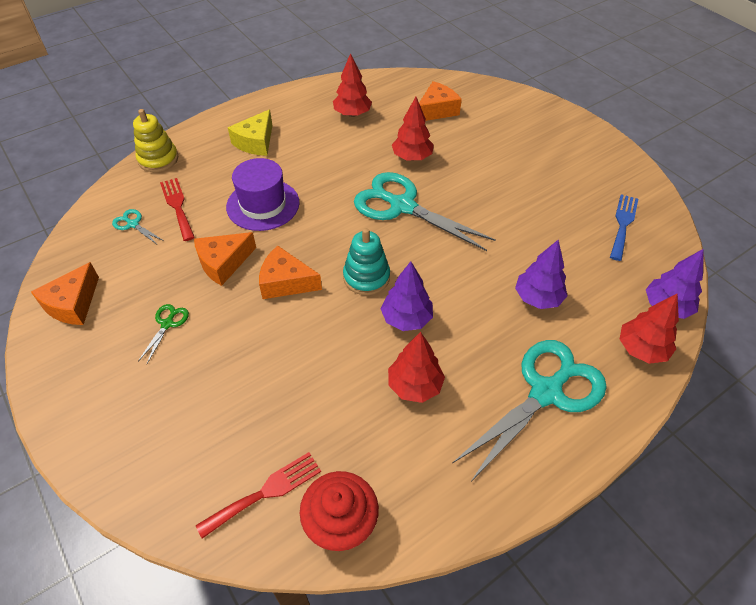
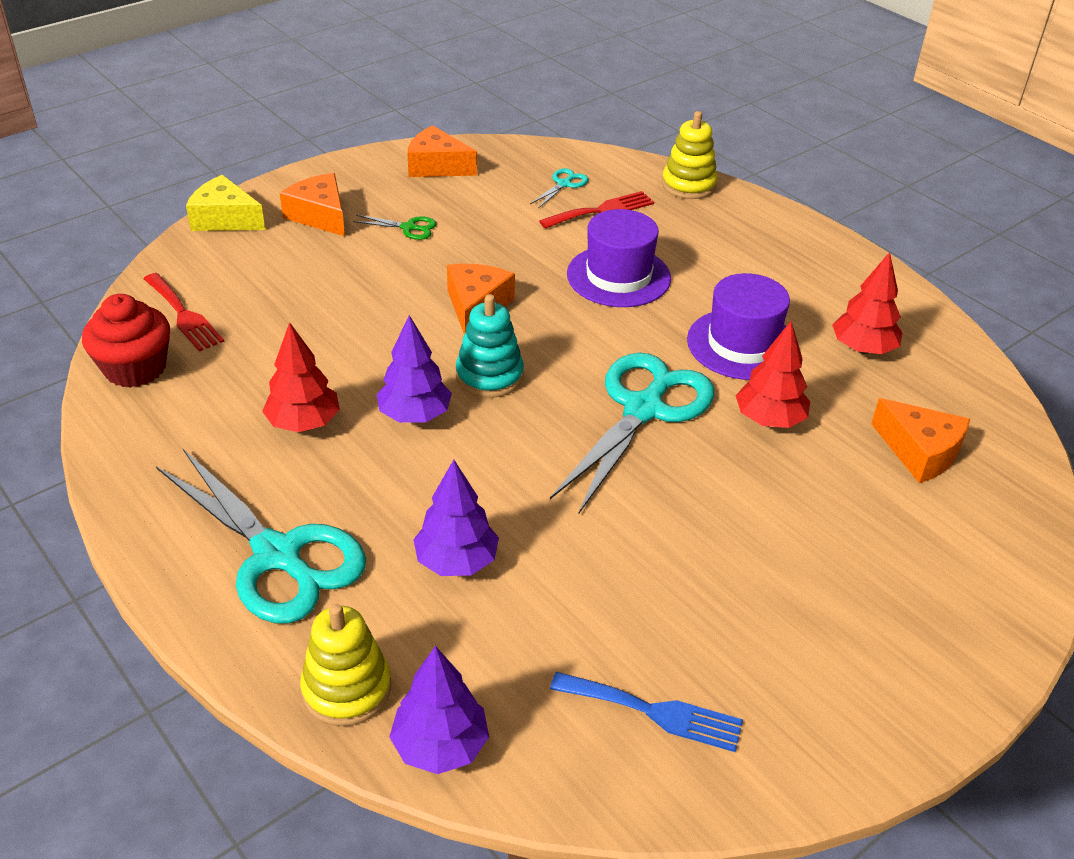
camera: 85 degrees right, 10 degrees down
orange cheese [194,232,256,286] -> orange cheese moved to [280,173,345,236]
yellow cheese [228,109,273,156] -> yellow cheese moved to [186,175,265,231]
red tree [619,294,679,364] -> yellow stacking toy [300,604,391,726]
none -> purple hat [687,273,798,380]

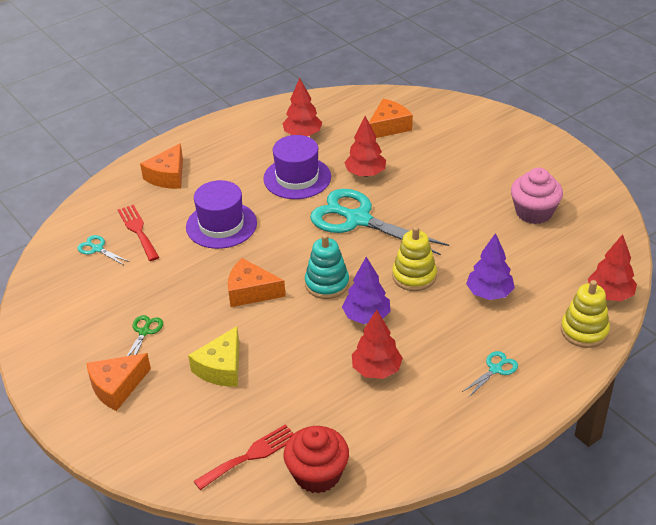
camera: 85 degrees left, 0 degrees up
turquoise scissors [156,449,366,623] -> turquoise scissors [462,351,518,397], size x0.42
yellow cheese [186,175,265,231] -> yellow cheese moved to [188,326,239,387]
purple tree [389,646,489,774] -> red tree [588,234,637,301]
orange cheese [407,125,477,177] -> orange cheese moved to [140,143,183,189]
blue fork [550,672,743,752] -> none
yellow stacking toy [662,111,718,199] -> yellow stacking toy moved to [392,226,437,291]
none -> pink cupcake [511,168,563,224]

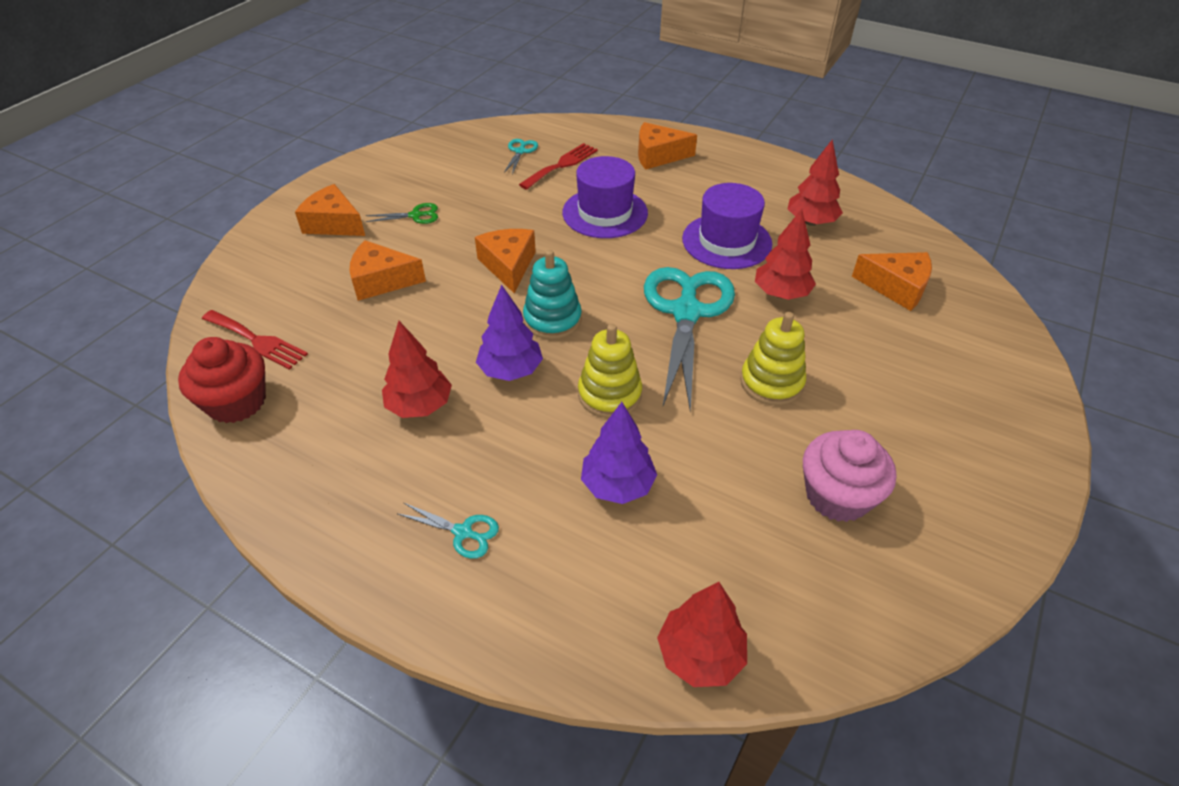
camera: 65 degrees right, 5 degrees up
yellow cheese [188,326,239,387] -> orange cheese [349,240,426,301]
yellow stacking toy [561,280,610,348] -> yellow stacking toy moved to [740,312,806,405]

